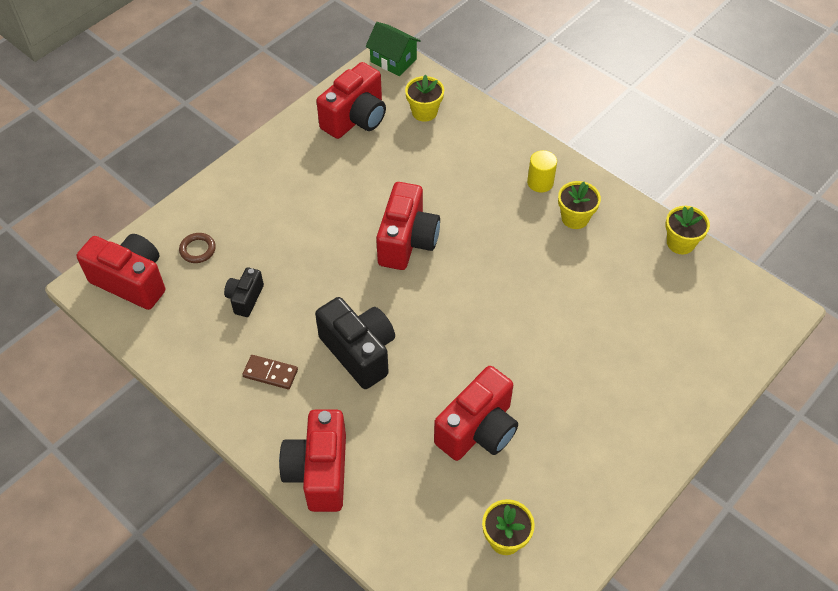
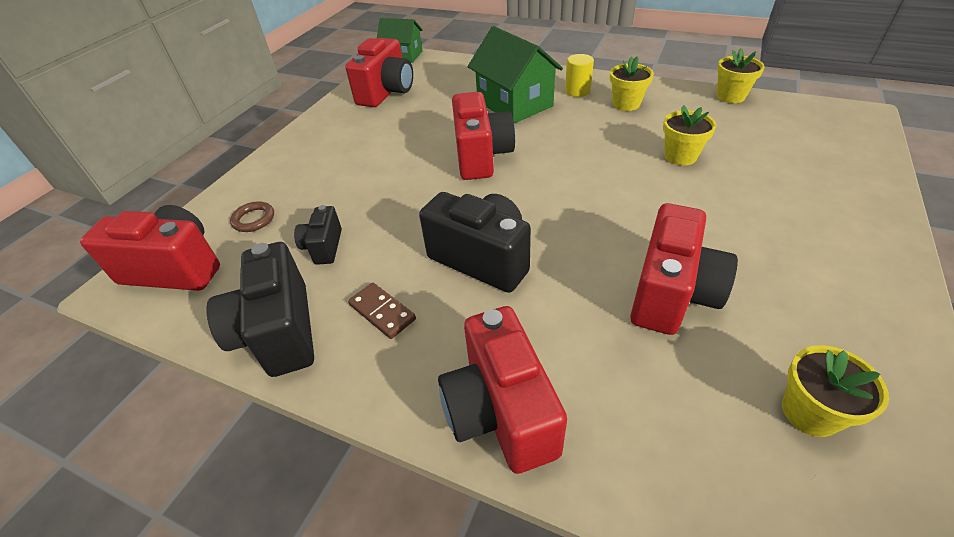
camera: 15 degrees left, 10 degrees down
brown domino [242,355,298,389] -> brown domino turned 45 degrees clockwise [348,283,416,339]
yellow flower pot [405,75,444,122] -> yellow flower pot moved to [663,105,716,165]
none -> black camera [207,242,314,377]
none -> green house [468,26,563,123]

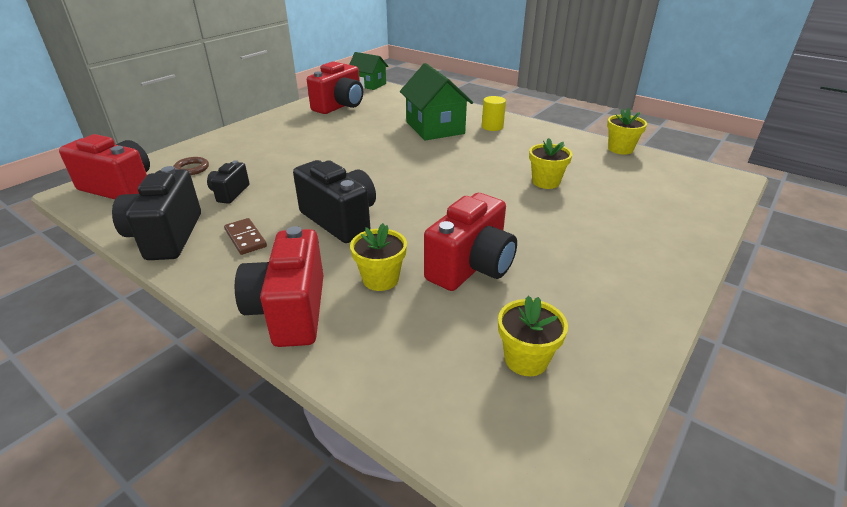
camera: 10 degrees right, 10 degrees down
red camera [452,92,515,180] -> none
yellow flower pot [610,56,654,111] -> yellow flower pot moved to [350,223,407,291]

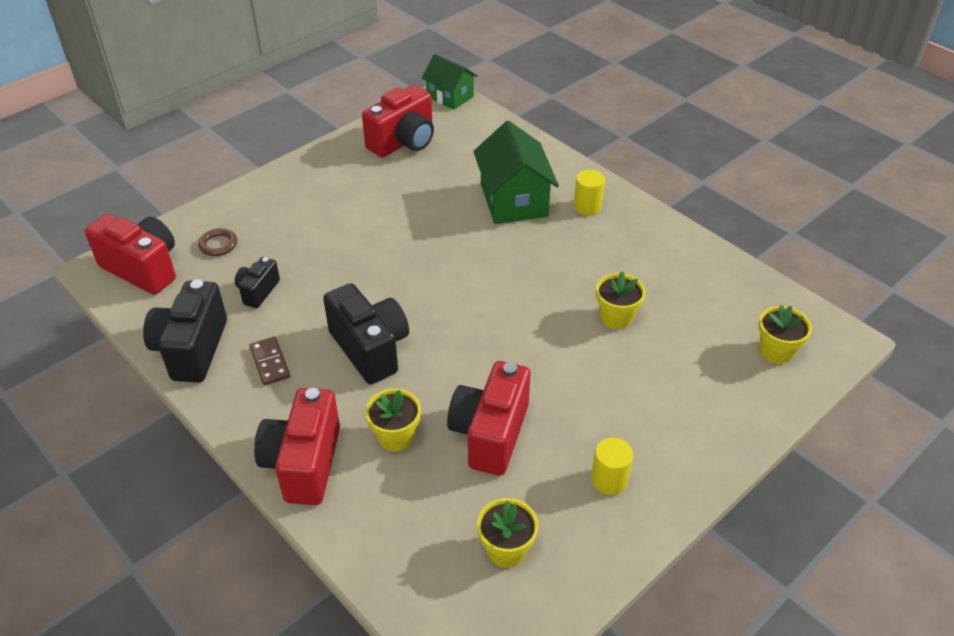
camera: 10 degrees right, 10 degrees up
red camera [424,193,517,291] -> red camera turned 150 degrees clockwise [447,361,531,476]
yellow flower pot [607,108,647,155] -> yellow flower pot moved to [758,305,812,364]
none -> yellow cylinder [591,437,633,495]

